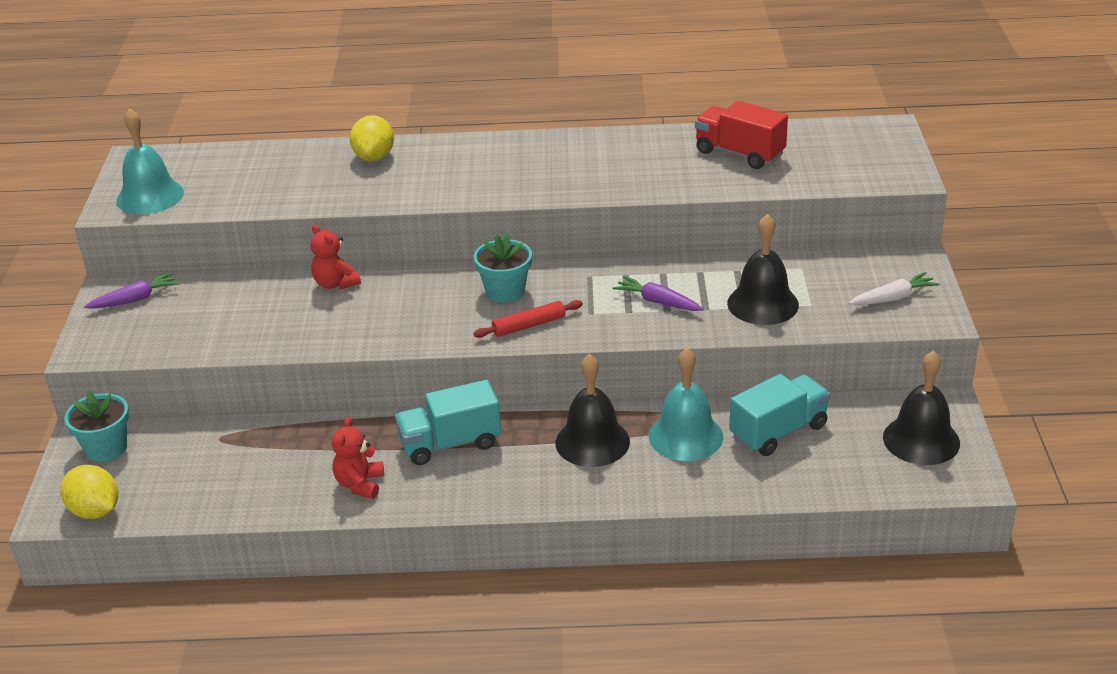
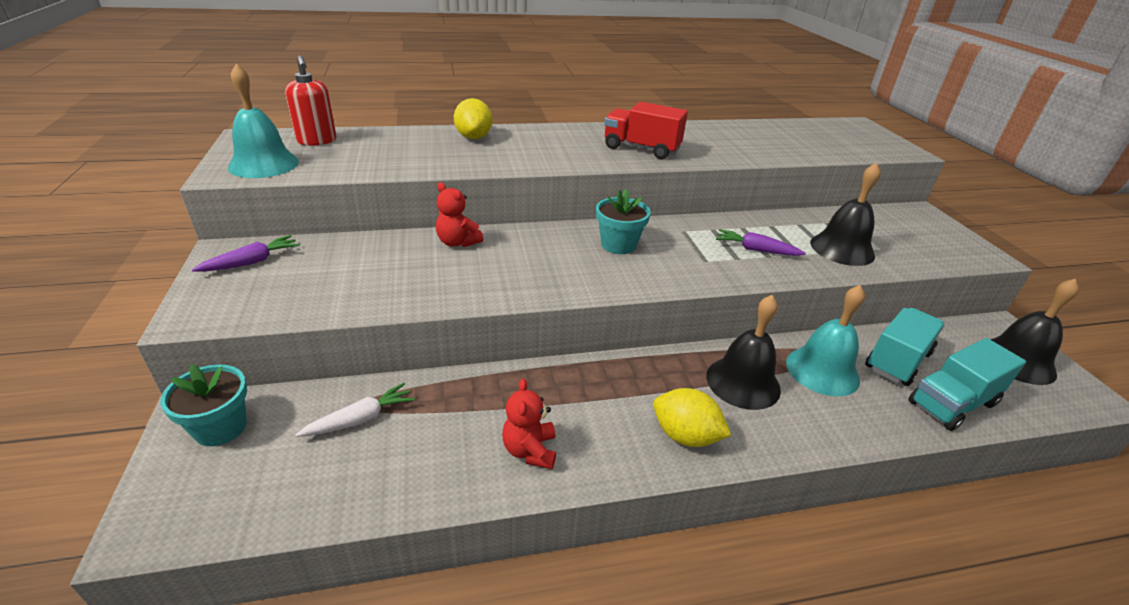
camera: 15 degrees left, 0 degrees up
yellow lemon [60,465,118,519] -> yellow lemon moved to [653,388,731,447]
turquoise truck [395,380,501,465] -> turquoise truck moved to [909,338,1026,431]
red rolling pin [473,300,583,338] -> none
red truck [695,101,788,169] -> red truck moved to [604,102,688,159]
white carrot [849,272,940,305] -> white carrot moved to [295,383,415,437]
none -> red soap dispenser [285,55,336,146]

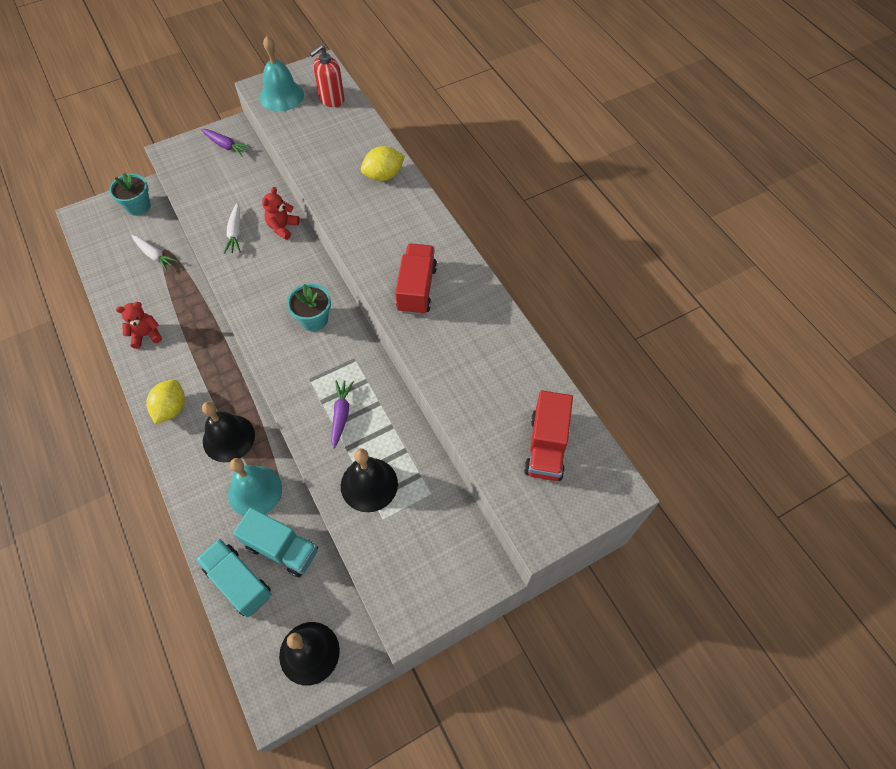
camera: 75 degrees right, 25 degrees up
none -> white carrot [224,203,241,254]
none -> red truck [524,390,573,481]

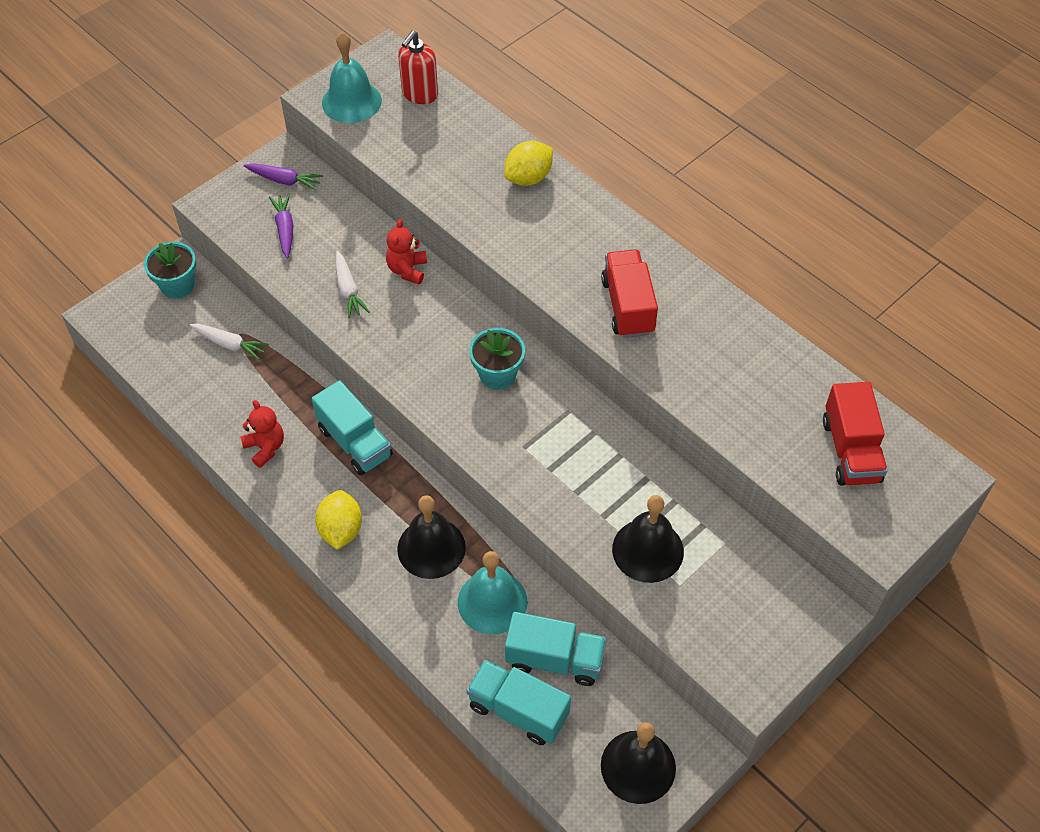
camera: 15 degrees left, 5 degrees down
red teddy bear [116,302,162,349] -> red teddy bear turned 90 degrees clockwise [240,400,284,468]
purple carrot [331,380,354,449] -> purple carrot moved to [269,194,294,258]
none -> turquoise truck [312,380,393,475]

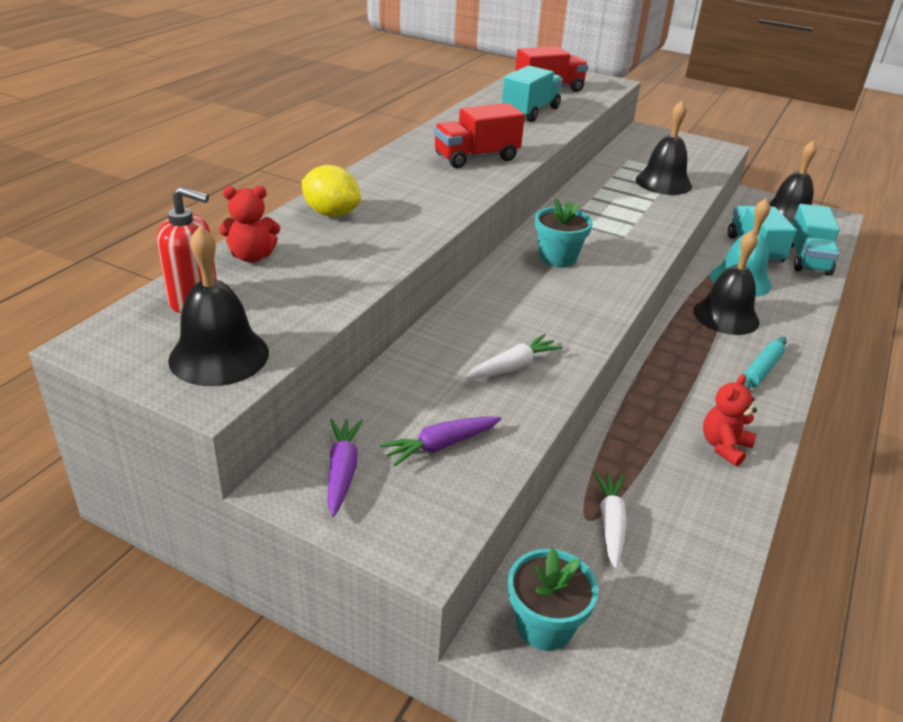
camera: 110 degrees left, 20 degrees down
turquoise truck [312,380,393,475] -> turquoise truck moved to [502,65,563,122]
yellow lemon [315,490,362,550] -> turquoise rolling pin [744,337,787,390]
turquoise bell [322,32,382,123] -> black bell [168,225,269,386]
red teddy bear [386,219,427,284] -> red teddy bear moved to [219,186,280,262]

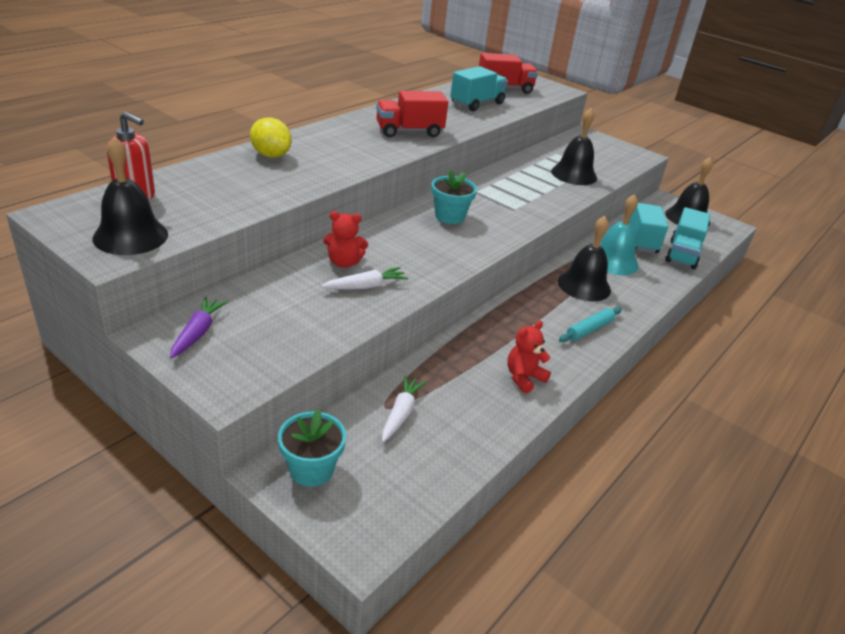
camera: 10 degrees right, 0 degrees up
red teddy bear [219,186,280,262] -> red teddy bear moved to [323,211,368,268]
purple carrot [380,416,501,466] -> none

